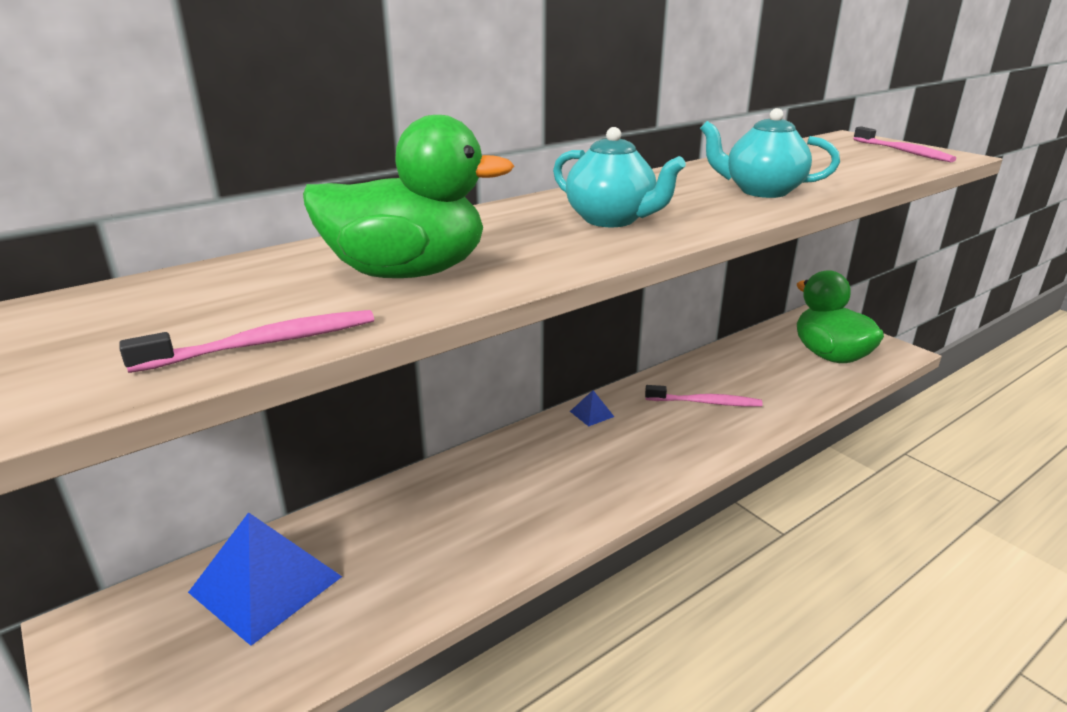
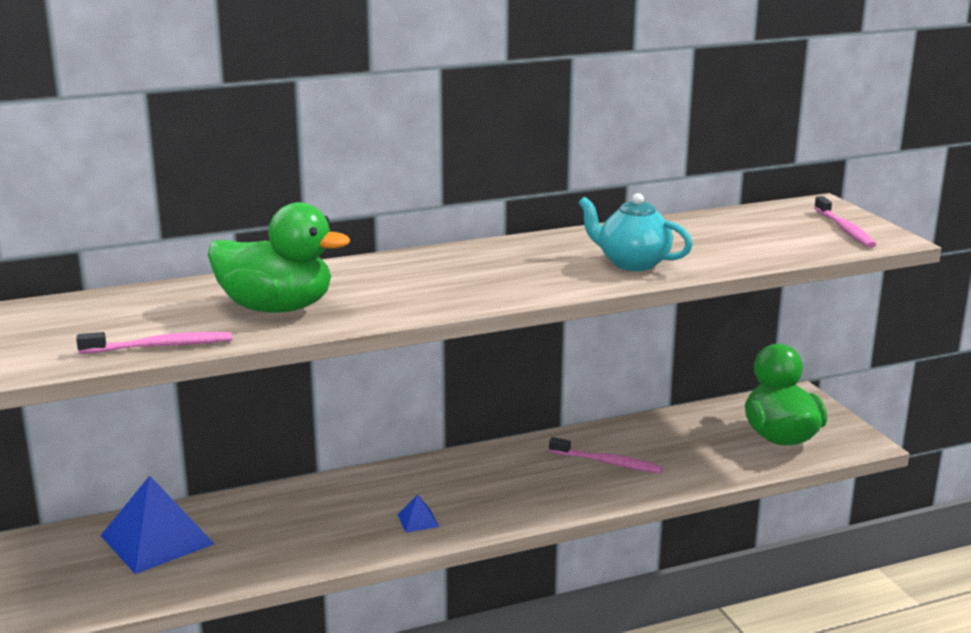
camera: 15 degrees right, 5 degrees down
turquoise teapot [553,127,686,227] -> none
blue pyramid [570,390,614,426] -> blue pyramid moved to [397,495,439,532]

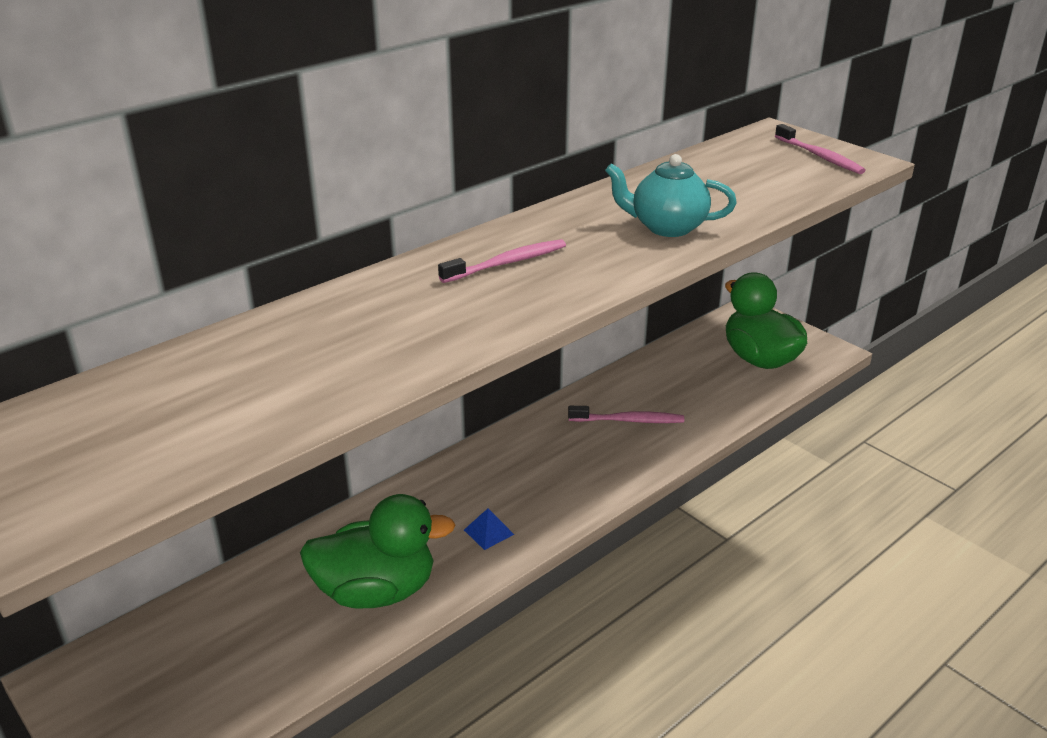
camera: 20 degrees left, 10 degrees up
pink toothbrush [76,332,232,354] -> pink toothbrush moved to [438,239,566,283]
blue pyramid [100,476,214,574] -> none
green duck [208,202,350,313] -> green duck moved to [300,494,455,609]

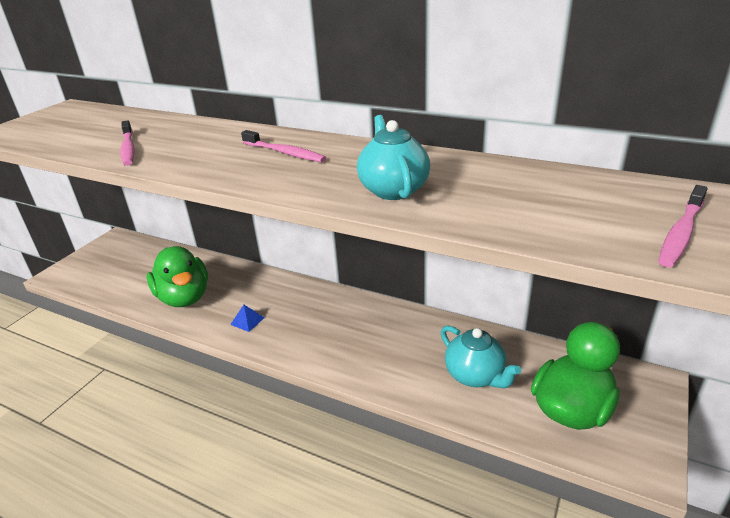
camera: 70 degrees right, 0 degrees up
pink toothbrush [568,406,684,423] -> pink toothbrush moved to [120,120,135,166]
none -> turquoise teapot [440,325,521,388]

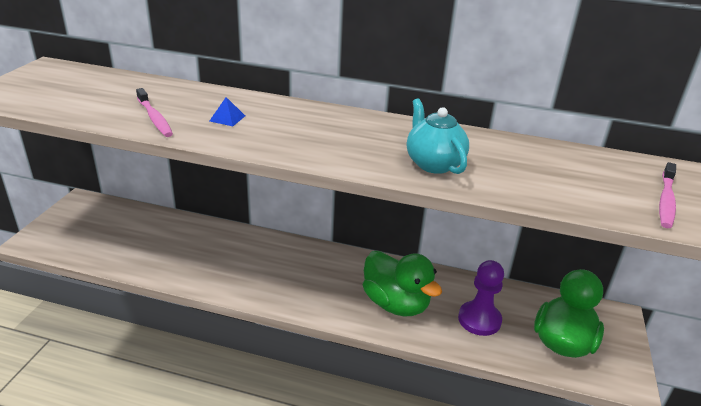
camera: 15 degrees left, 0 degrees up
green duck [147,246,208,307] -> green duck moved to [363,251,442,316]
blue pyramid [230,305,265,332] -> blue pyramid moved to [210,97,245,126]
pink toothbrush [241,130,326,162] -> none
turquoise teapot [440,325,521,388] -> purple pawn [458,260,504,336]

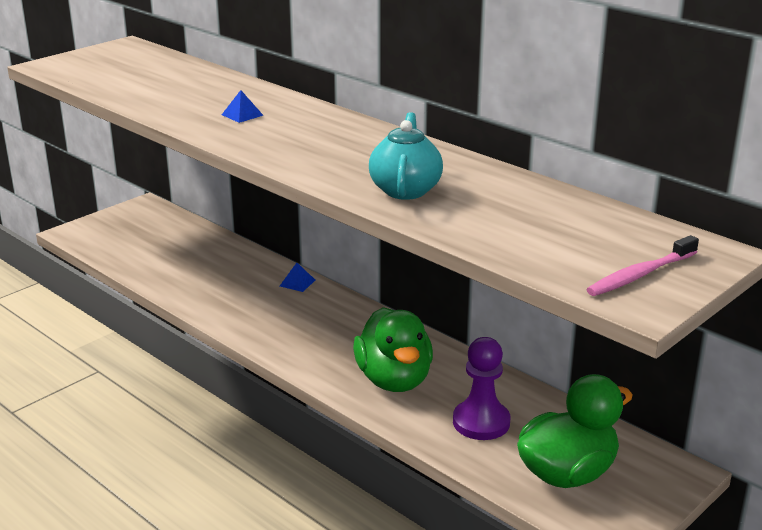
camera: 30 degrees right, 5 degrees down
pink toothbrush [136,88,173,137] -> none
none -> blue pyramid [280,263,315,292]

